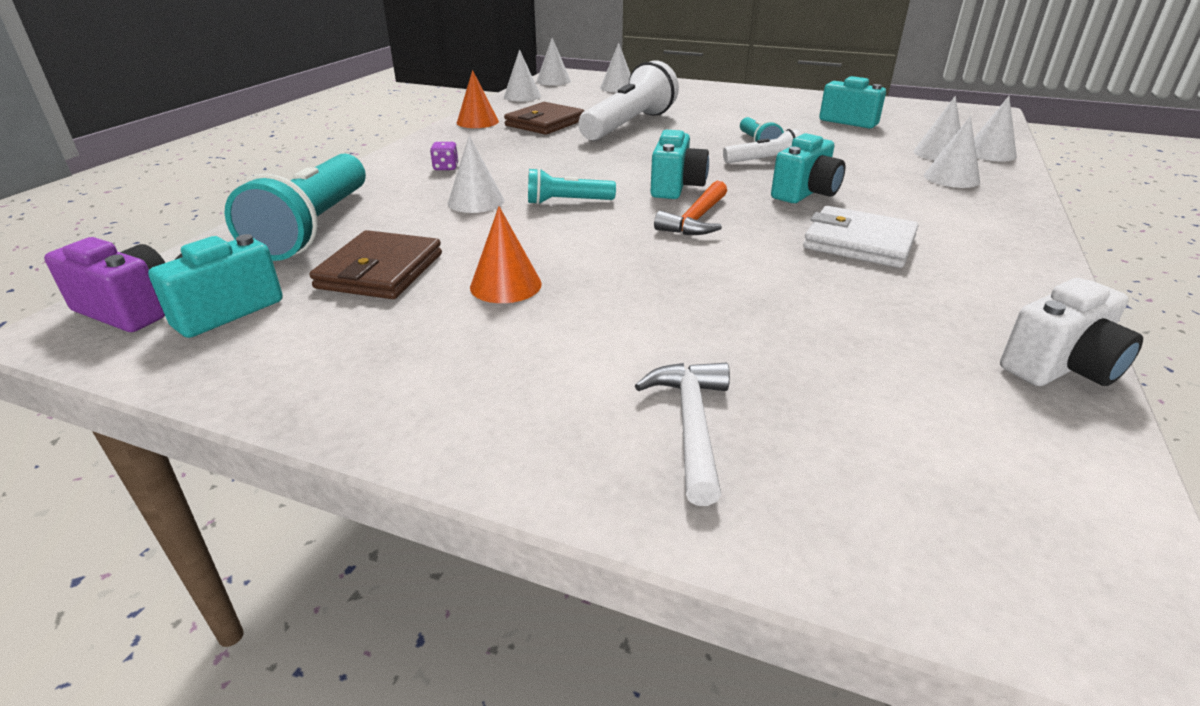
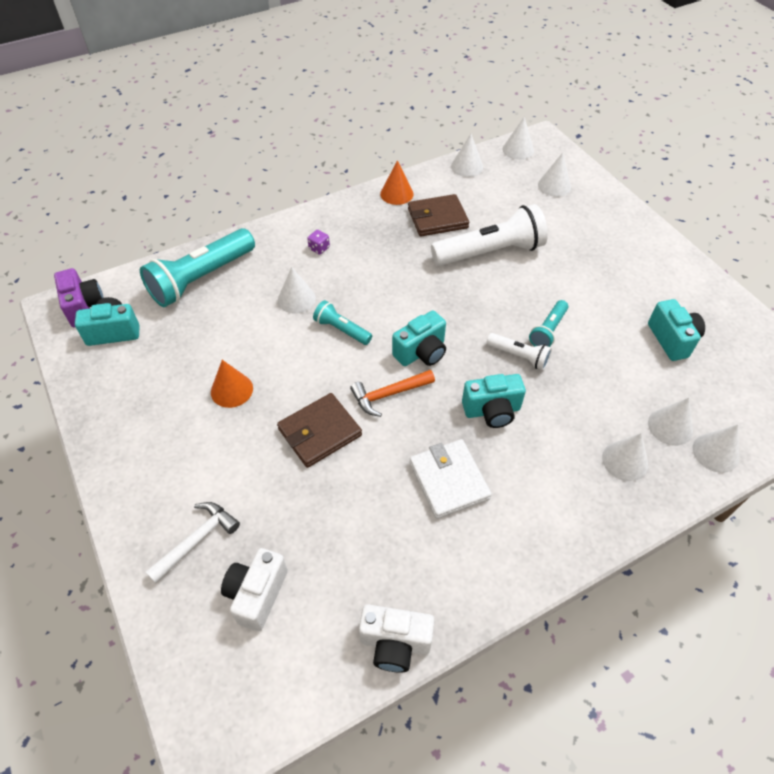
camera: 40 degrees right, 20 degrees up
brown wallet [310,230,442,299] -> brown wallet moved to [277,393,362,468]
none -> white camera [221,548,288,631]

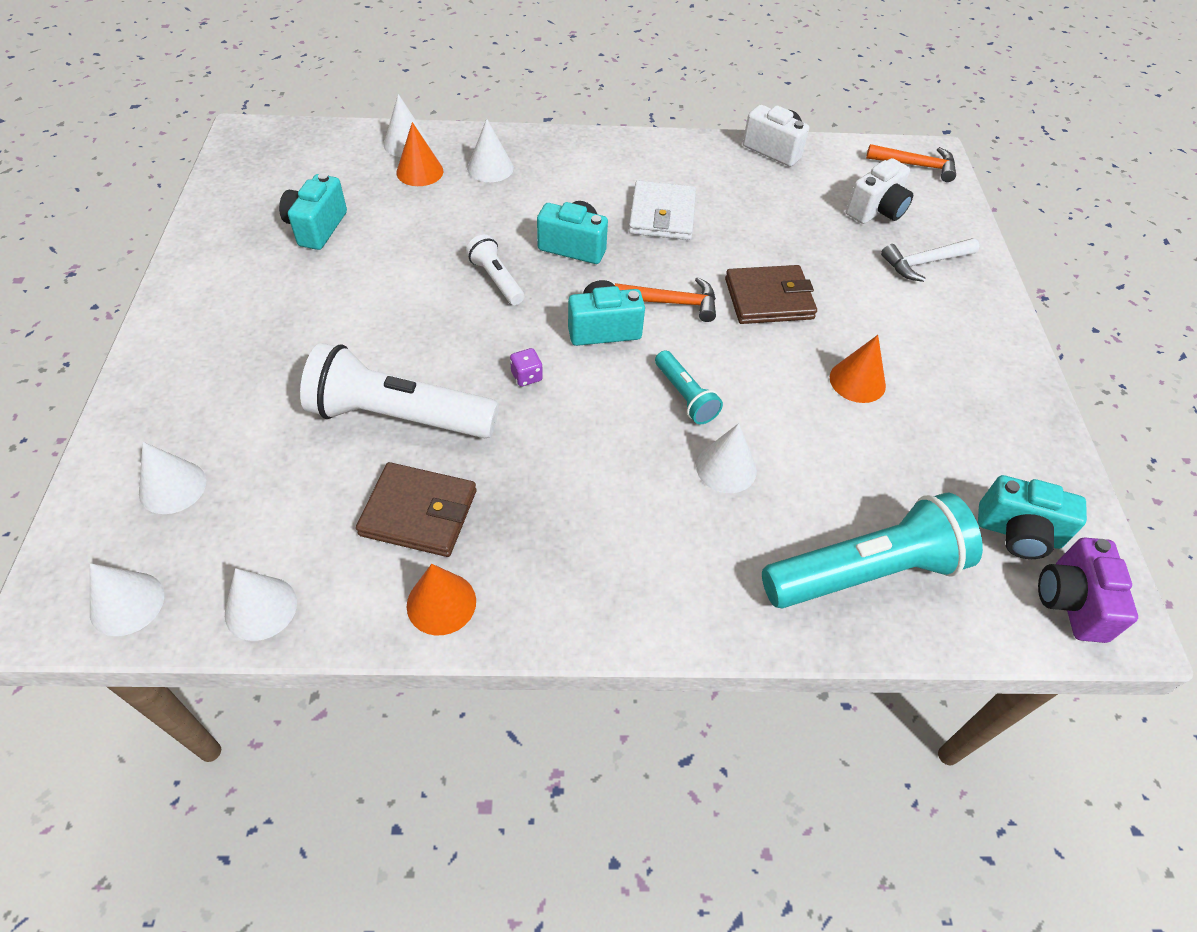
camera: 155 degrees left, 0 degrees up
purple dice [307,230,330,255] -> purple dice moved to [510,348,543,386]
turquoise flashlight [529,300,568,347] -> none
white cone [648,398,693,446] -> orange cone [396,122,443,186]
none -> orange hammer [866,144,956,182]

